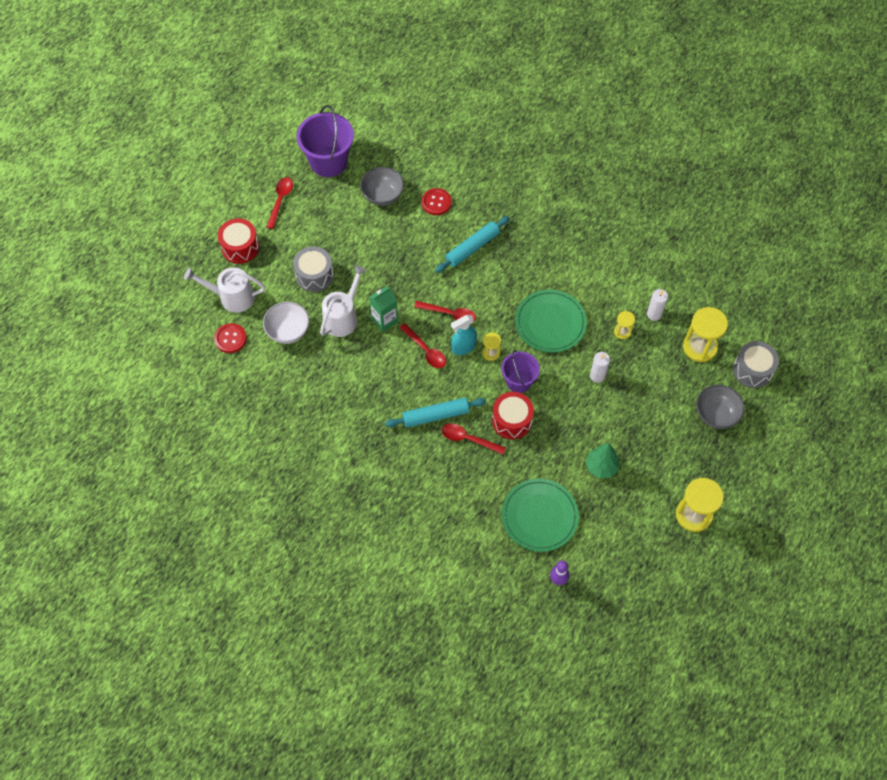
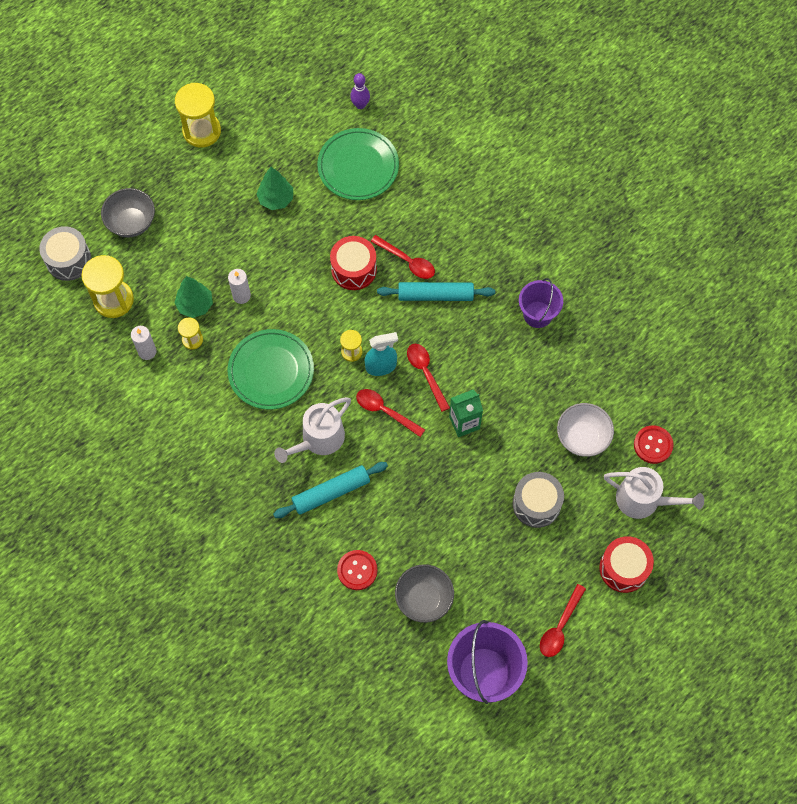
camera: 165 degrees left, 5 degrees up
white watering can [320,265,367,337] -> white watering can moved to [274,397,351,463]
purple bucket [501,350,540,393] -> purple bucket moved to [519,278,563,328]
none -> green tree [174,276,213,318]

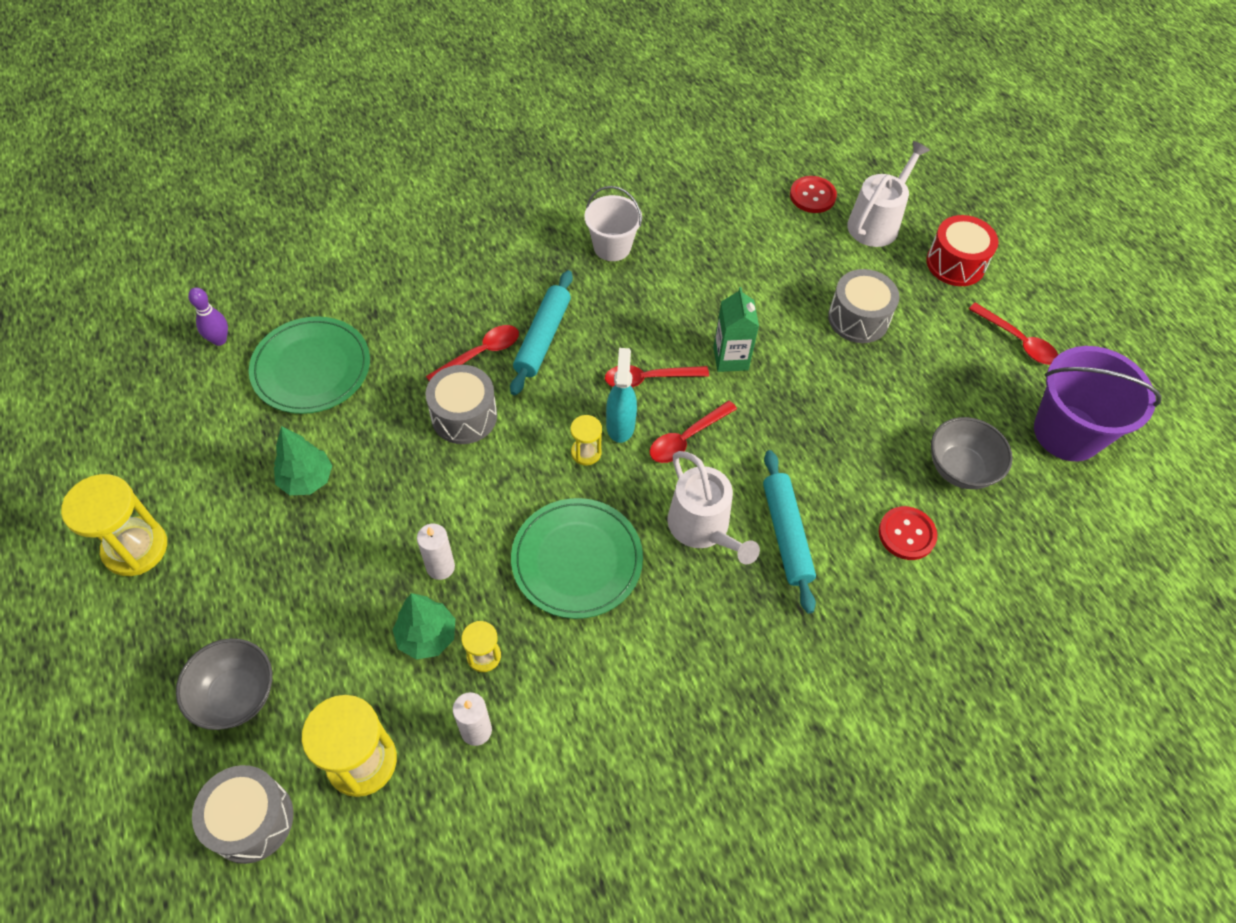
camera: 75 degrees left, 10 degrees down
red drum [330,236,377,290] -> grey drum [426,365,497,444]
purple bucket [519,278,563,328] -> white bucket [584,186,642,261]
white bowl [557,403,614,457] -> none

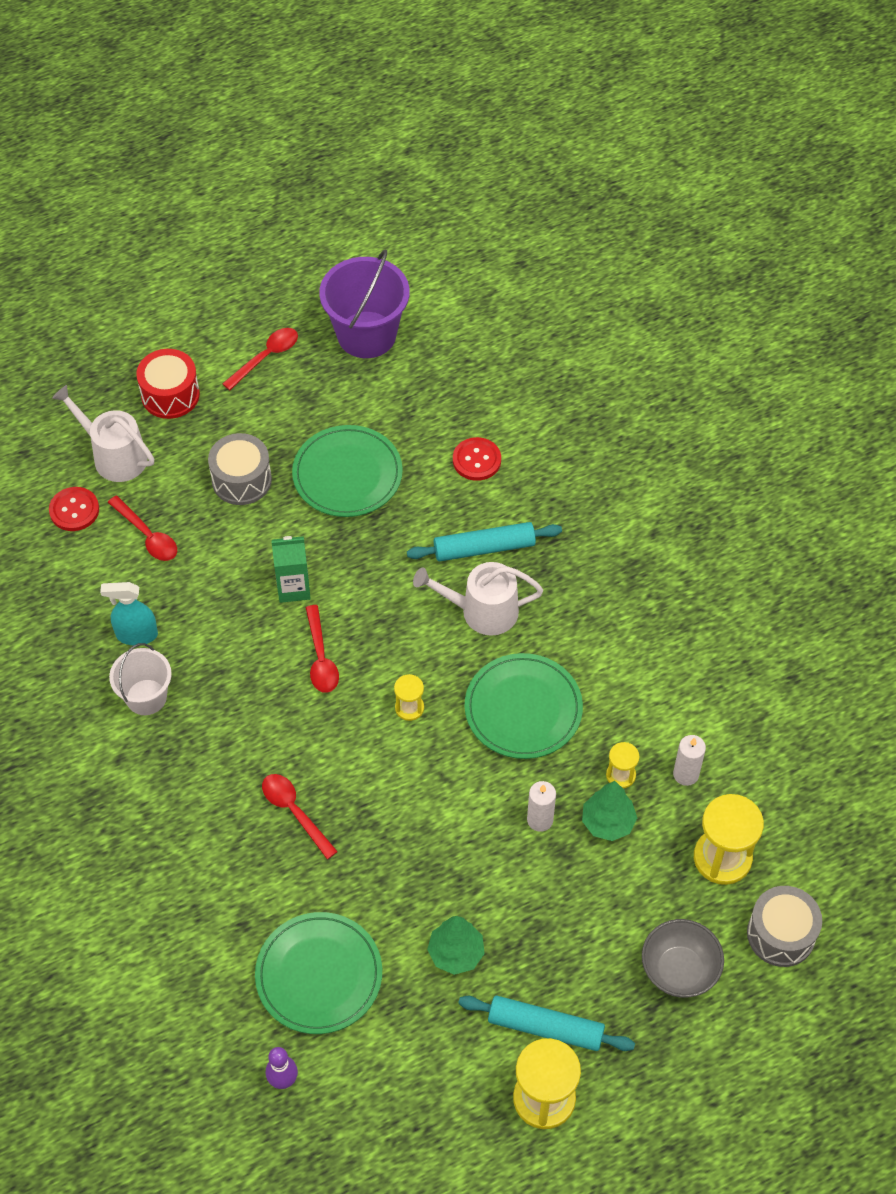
camera: 90 degrees left, 0 degrees up
grey drum [426,365,497,444] -> none
turquoise rolling pin [510,270,573,395] -> turquoise rolling pin moved to [458,996,635,1051]
turquoise spray bottle [606,348,637,443] -> turquoise spray bottle moved to [100,582,158,645]
red spoon [650,401,737,463] -> red spoon moved to [108,496,177,561]
white watering can [667,451,760,564] -> white watering can turned 150 degrees counterclockwise [413,562,543,636]
grey bowl [931,417,1013,489] -> none
none -> green plate [292,425,403,517]

